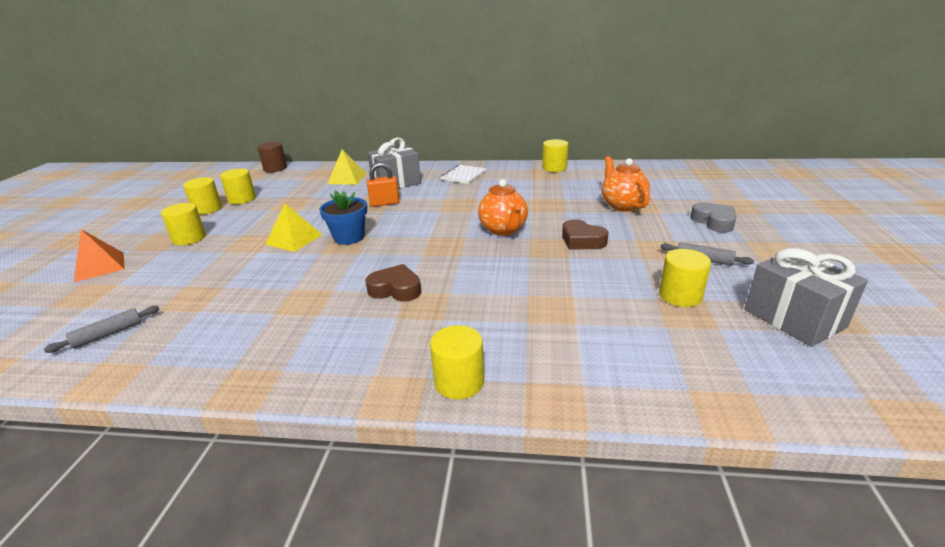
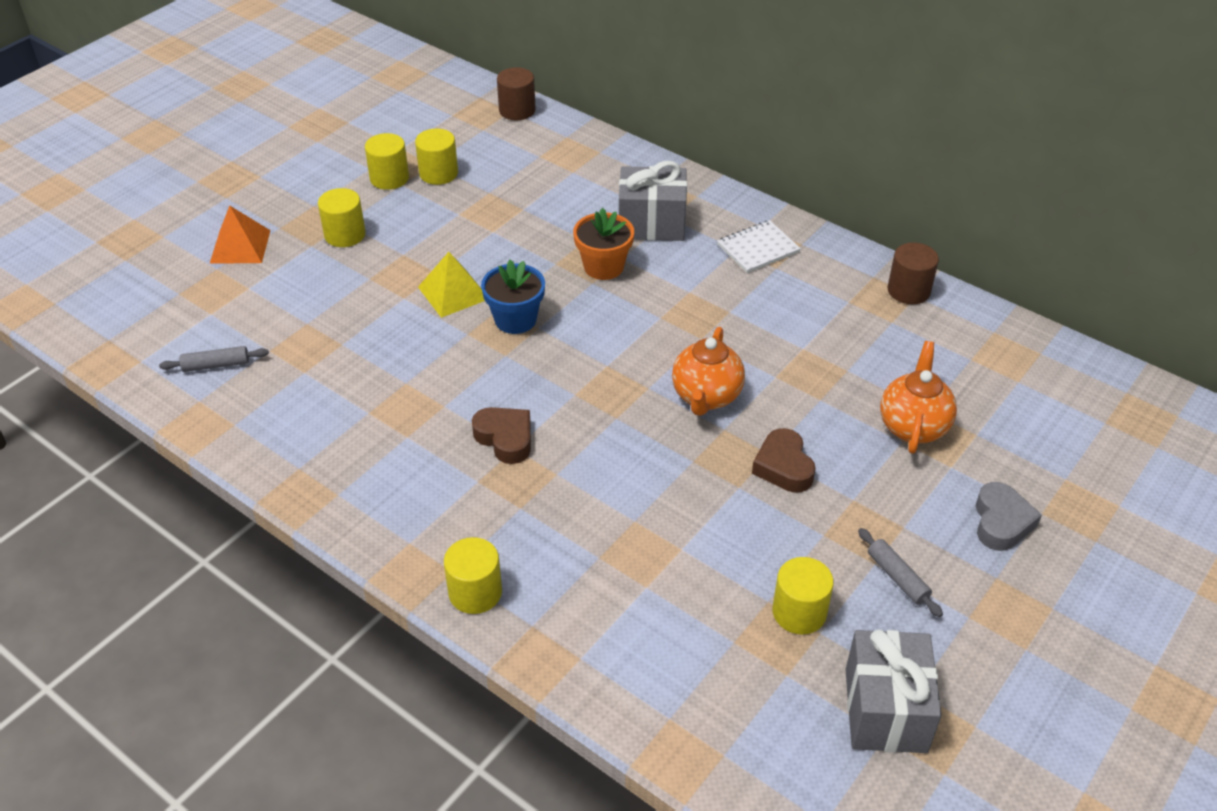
camera: 30 degrees right, 15 degrees up
yellow pyramid [328,149,367,184] -> none
orange padlock [367,162,400,207] -> orange flower pot [573,208,634,280]
yellow cylinder [542,139,568,172] -> brown cylinder [888,242,939,304]

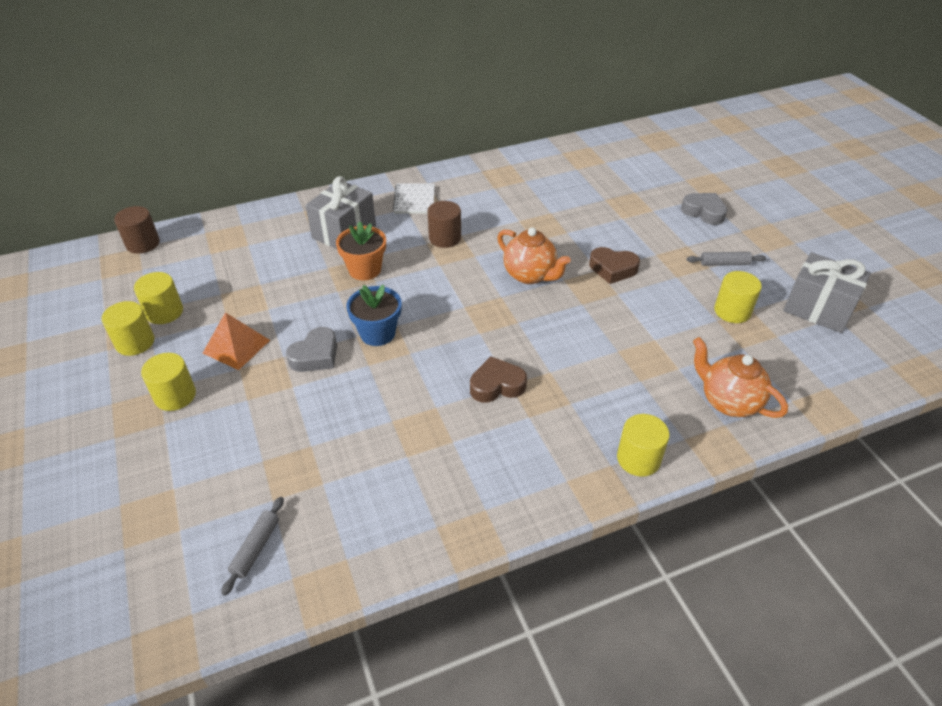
camera: 60 degrees left, 0 degrees up
orange pyramid [210,206,271,264] -> orange pyramid moved to [203,312,270,370]
yellow pyramid [418,252,485,318] -> grey heart [286,327,337,372]
orange teapot [880,341,957,454] -> orange teapot moved to [693,337,788,418]
brown cylinder [888,242,939,304] -> brown cylinder moved to [427,201,461,248]

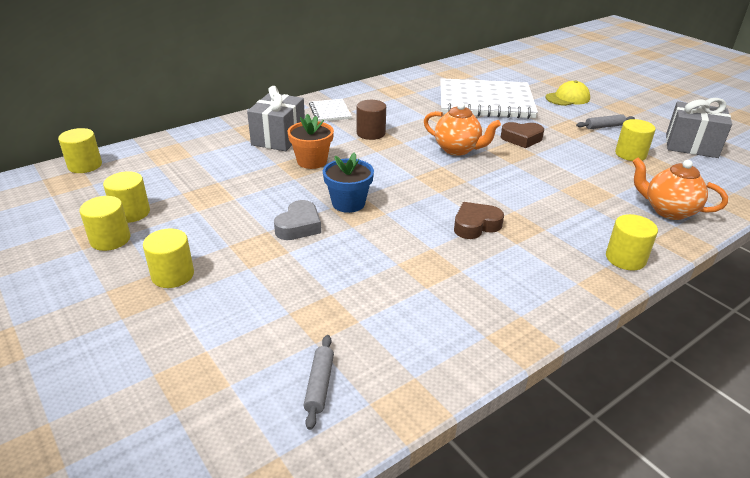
camera: 15 degrees left, 10 degrees down
brown cylinder [114,206,160,254] -> yellow cylinder [58,128,102,173]
orange pyramid [203,312,270,370] -> none
grey heart [681,193,727,225] -> yellow cap [546,81,590,106]
none -> white notebook [440,78,538,119]

